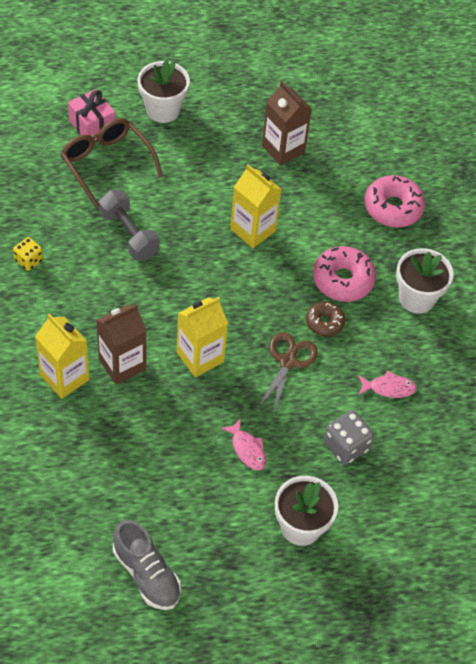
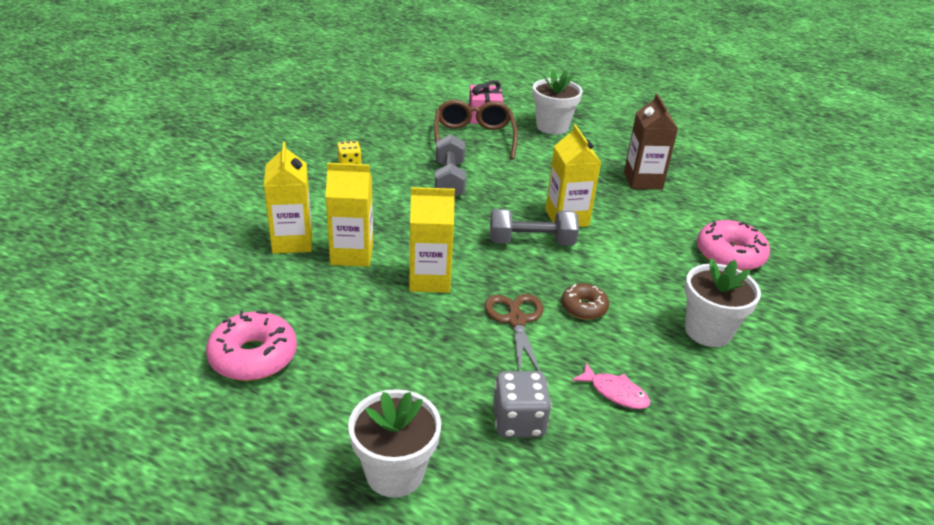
camera: 35 degrees right, 20 degrees down
brown carton [97,304,146,385] -> yellow carton [325,163,373,267]
grey shoe [113,520,181,610] -> none
pink fish [221,418,266,470] -> none
brown scissors [257,332,318,416] -> brown scissors turned 60 degrees counterclockwise [485,294,543,371]
pink donut [313,246,376,302] -> pink donut moved to [206,310,297,381]
none -> grey dumbbell [490,209,579,245]

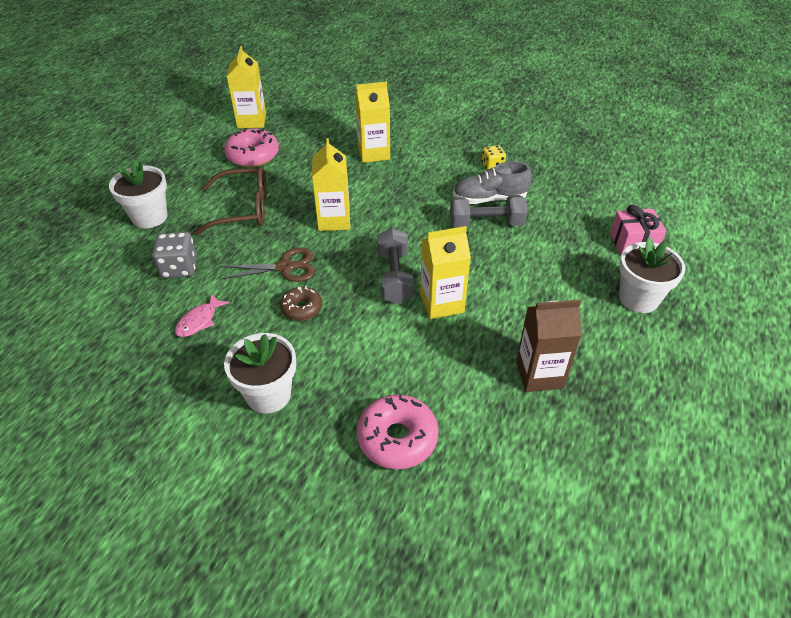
camera: 90 degrees right, 10 degrees up
yellow carton [325,163,373,267] -> yellow carton moved to [227,46,266,128]
brown glasses [434,100,518,159] -> brown glasses moved to [194,166,267,235]
none -> grey shoe [453,161,532,204]

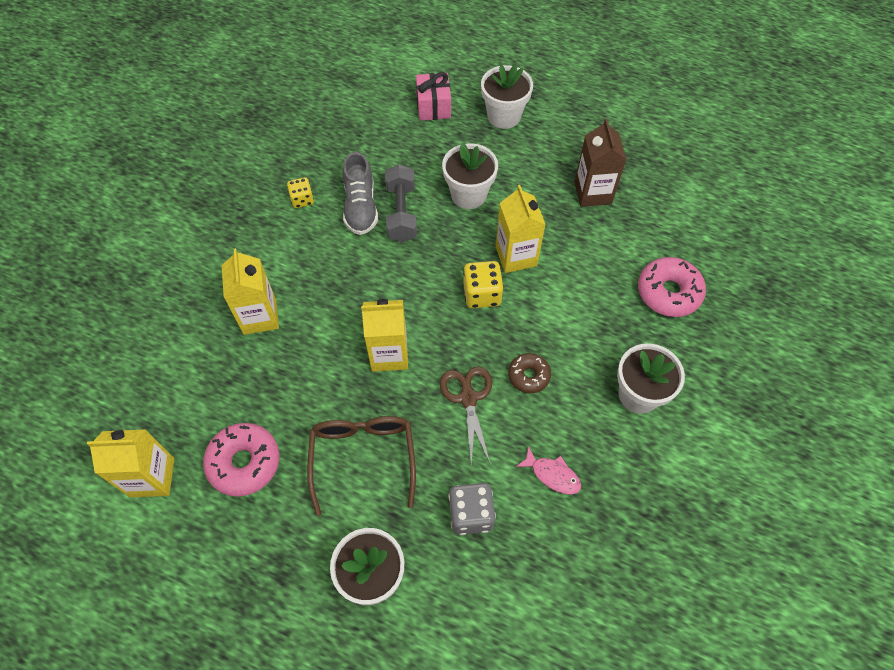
camera: 90 degrees left, 15 degrees up
grey dumbbell [377,228,414,304] -> yellow dice [463,261,504,308]
none -> white flower pot [442,143,498,209]

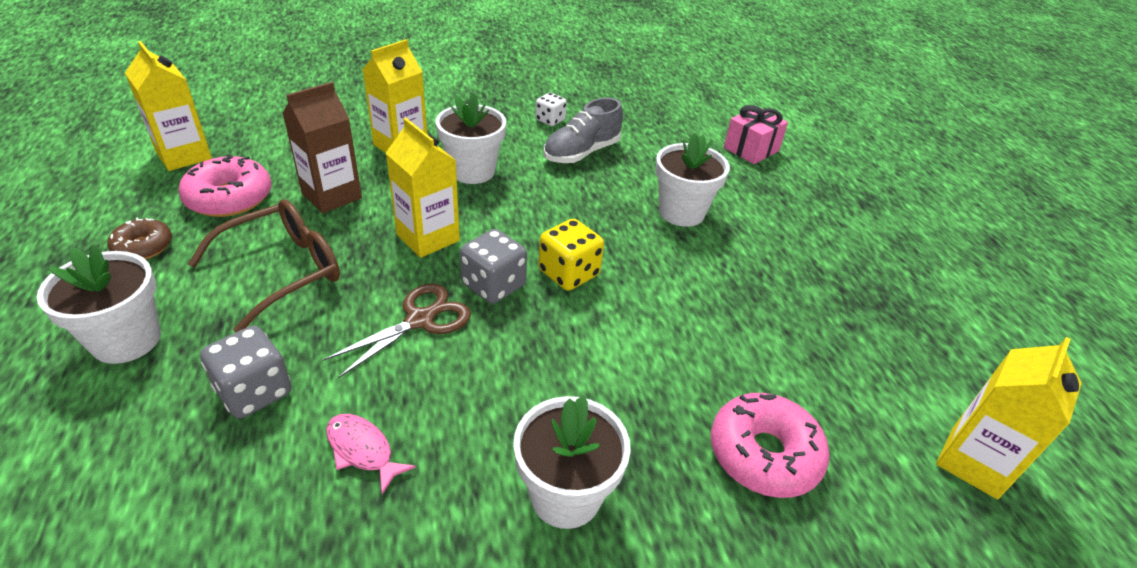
camera: 50 degrees right, 20 degrees down
yellow dice [287,177,314,208] -> white dice [535,93,567,126]
grey dumbbell [385,164,417,242] -> none
white flower pot [481,64,533,129] -> white flower pot moved to [436,93,506,184]
yellow carton [496,185,546,273] -> yellow carton moved to [936,337,1082,499]
brown donut [508,353,551,393] -> brown donut moved to [107,217,172,259]
pink fish [516,446,581,494] -> pink fish turned 135 degrees clockwise [326,414,416,494]
brown carton [574,119,627,207] -> brown carton moved to [282,82,362,213]
none -> grey dice [460,229,527,304]

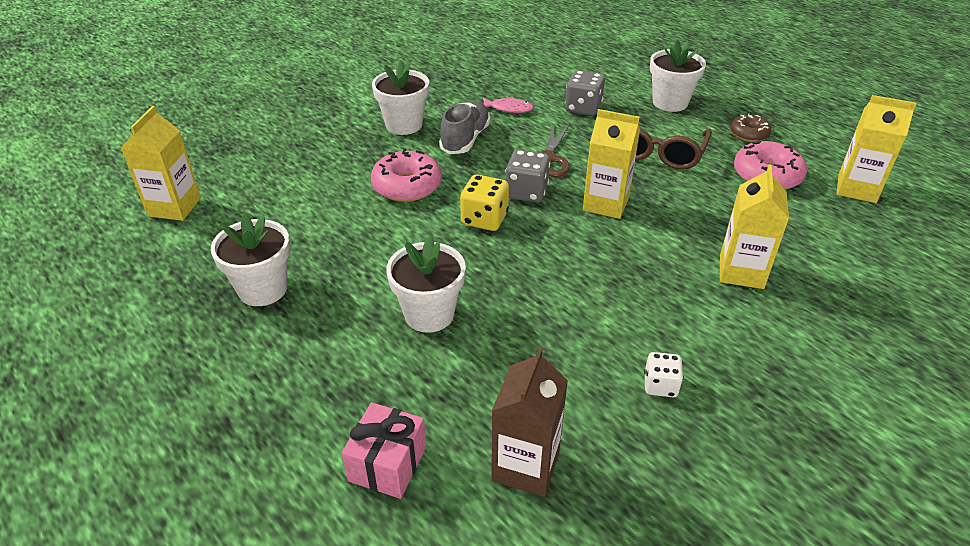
camera: 155 degrees right, 0 degrees up
brown carton [282,82,362,213] -> brown carton moved to [491,348,568,497]
white flower pot [436,93,506,184] -> white flower pot moved to [211,214,290,306]
grey shoe [543,98,623,163] -> grey shoe moved to [439,101,491,154]
pink donut [711,393,830,498] -> pink donut moved to [371,148,442,202]

